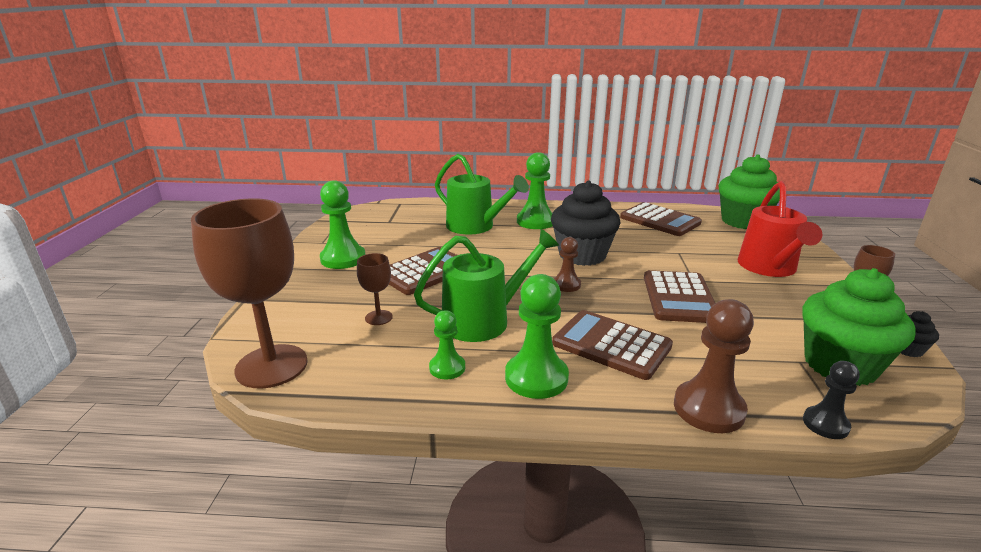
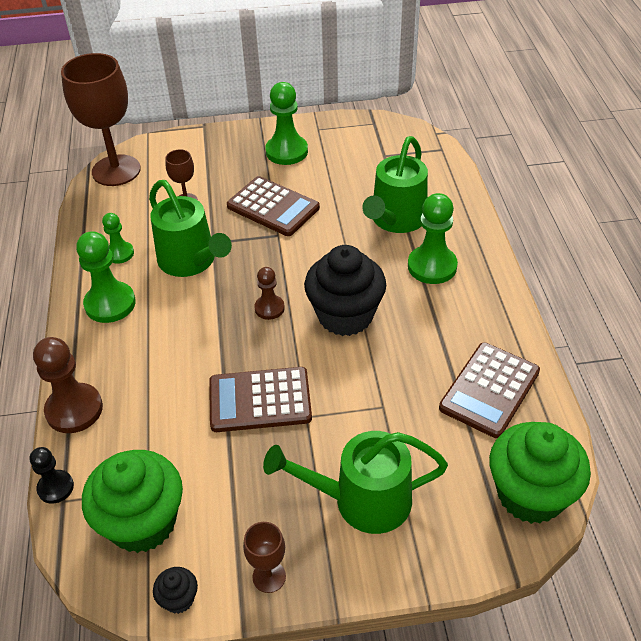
camera: 80 degrees right, 20 degrees up
brown calculator [552,310,673,380] -> none
red watering can [738,181,822,277] -> green watering can [263,431,448,534]

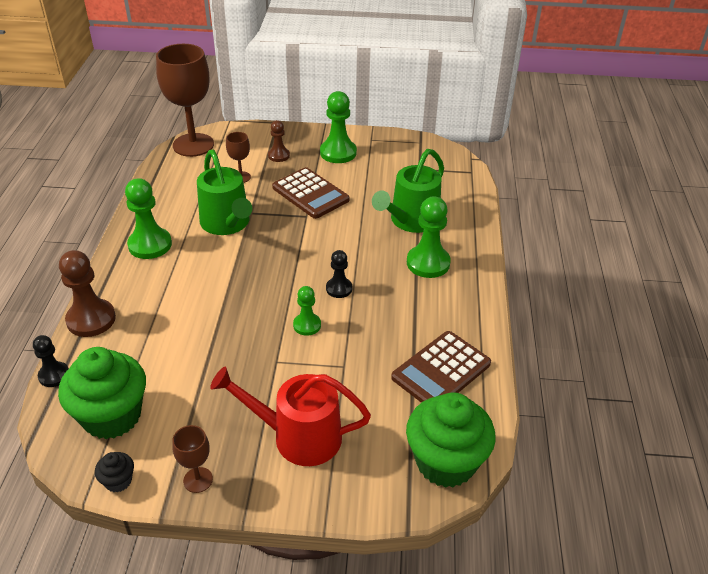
camera: 10 degrees right, 5 degrees down
green pawn [102,213,134,264] -> green pawn moved to [293,286,321,336]
brown calculator [209,367,312,432] -> none
brown pawn [254,267,285,320] -> brown pawn moved to [268,120,290,162]
green watering can [263,431,448,534] -> red watering can [210,367,371,466]
black cupcake [304,245,386,336] -> black pawn [326,250,352,298]

